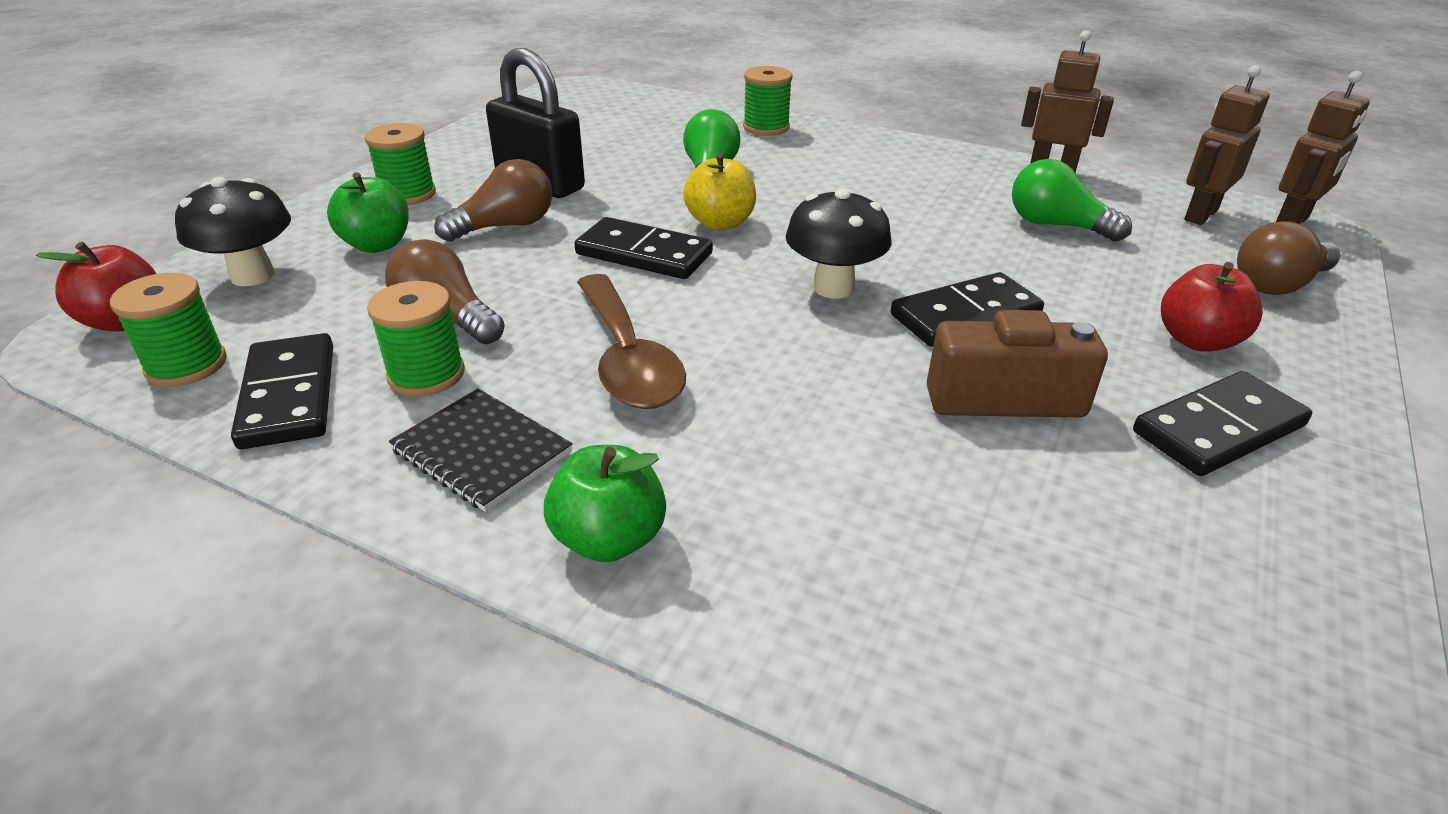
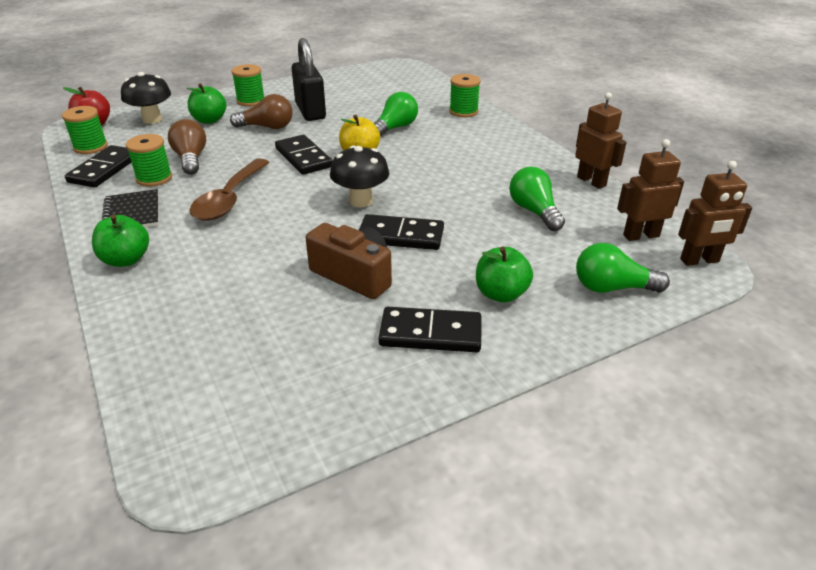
camera: 35 degrees right, 0 degrees up
red apple [1161,262,1263,352] -> green apple [476,247,533,303]
brown light bulb [1237,221,1340,295] -> green light bulb [576,243,670,293]

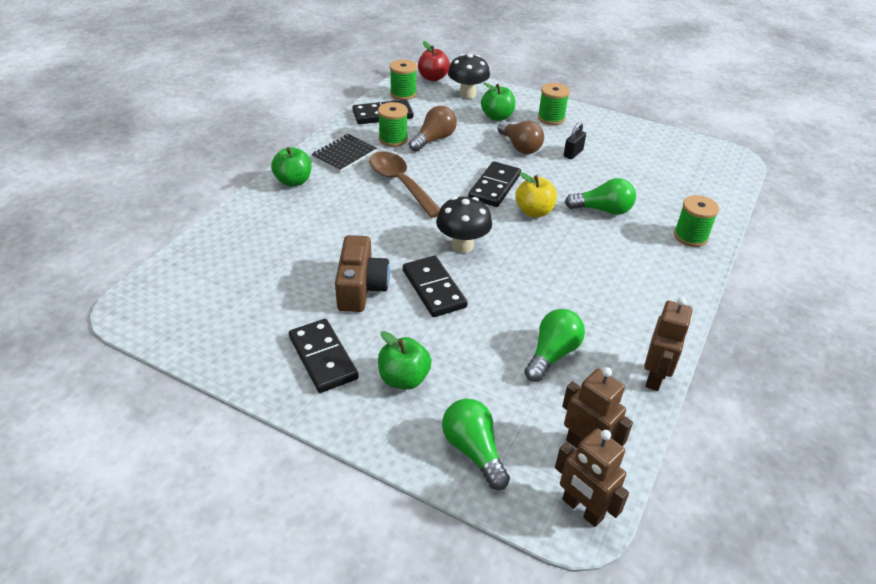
camera: 55 degrees right, 5 degrees up
brown spoon [189,158,270,221] -> brown spoon turned 75 degrees clockwise [369,152,440,218]
black padlock [292,38,326,121] -> black padlock [564,122,586,159], size x0.48

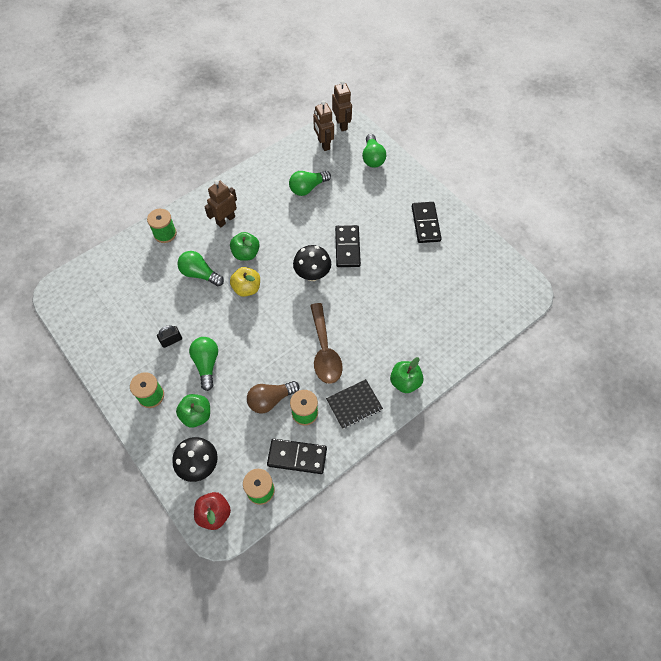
camera: 155 degrees left, 20 degrees up
brown camera [335,235,390,312] -> none
green apple [378,331,431,390] -> green apple moved to [230,232,260,261]
black domino [468,161,521,207] -> none
brown light bulb [497,121,544,154] -> green light bulb [189,337,218,391]
brown robot [644,297,693,391] -> brown robot moved to [204,180,237,228]

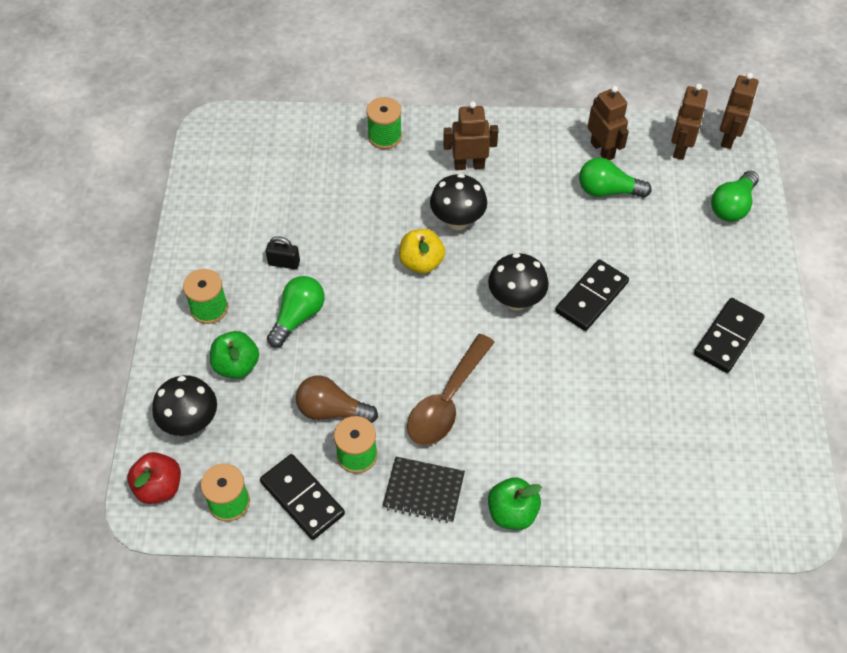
camera: 40 degrees right, 5 degrees down
green light bulb [177,251,224,286] -> none
green apple [230,232,260,261] -> black mushroom [430,174,487,230]
none -> brown robot [588,86,629,160]

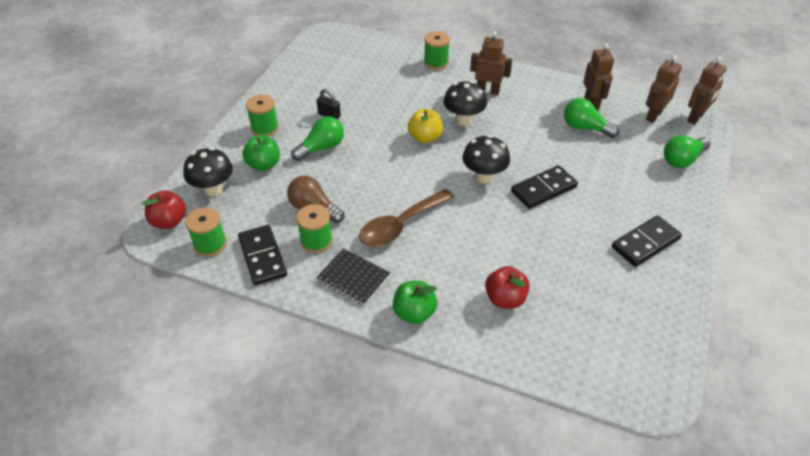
camera: 20 degrees right, 10 degrees down
none -> red apple [485,266,530,309]

